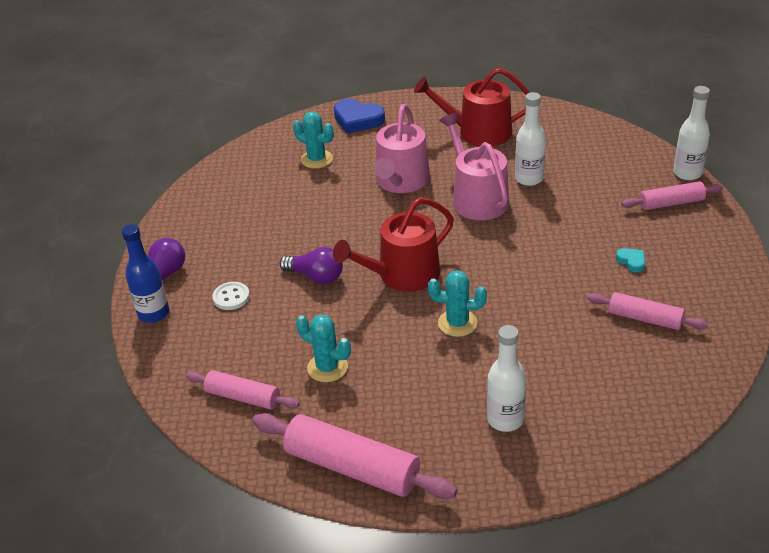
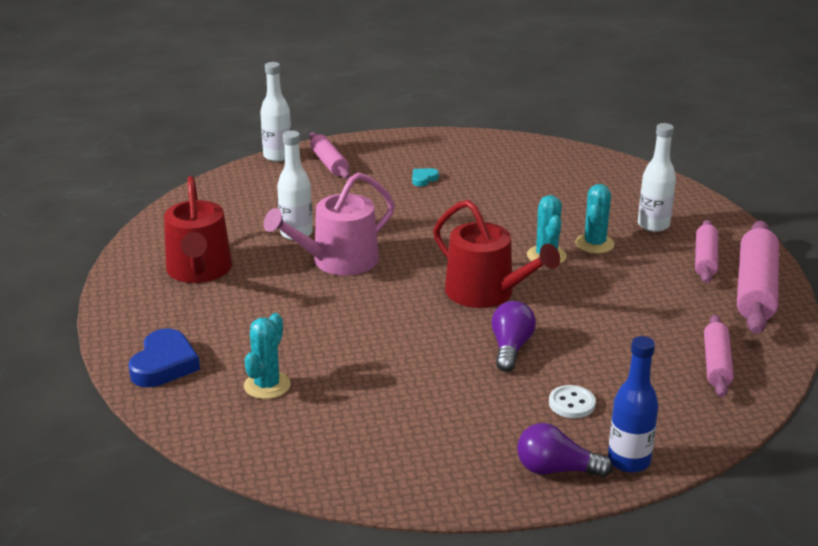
camera: 105 degrees left, 10 degrees down
turquoise cactus [296,315,351,382] -> turquoise cactus moved to [575,184,615,254]
pink watering can [374,104,430,193] -> none
pink rolling pin [587,292,708,330] -> pink rolling pin moved to [695,220,718,283]

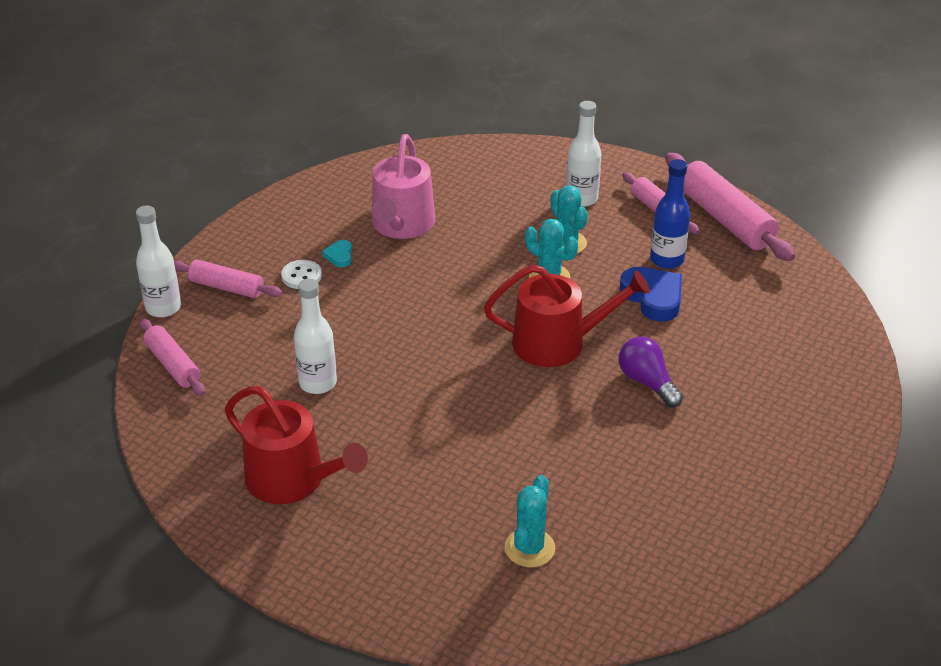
camera: 45 degrees left, 10 degrees up
blue heart [128,329,200,387] -> blue heart moved to [620,267,682,321]
turquoise cactus [244,313,291,399] -> turquoise cactus turned 45 degrees clockwise [505,475,555,568]
pink watering can [263,172,395,276] -> pink watering can moved to [372,134,435,239]
purple light bulb [517,423,613,477] -> none
white button [549,385,596,418] -> white button moved to [281,260,322,289]
blue bottle [608,336,658,473] -> blue bottle moved to [650,159,690,269]
pink rolling pin [704,315,734,397] -> pink rolling pin moved to [139,318,205,396]

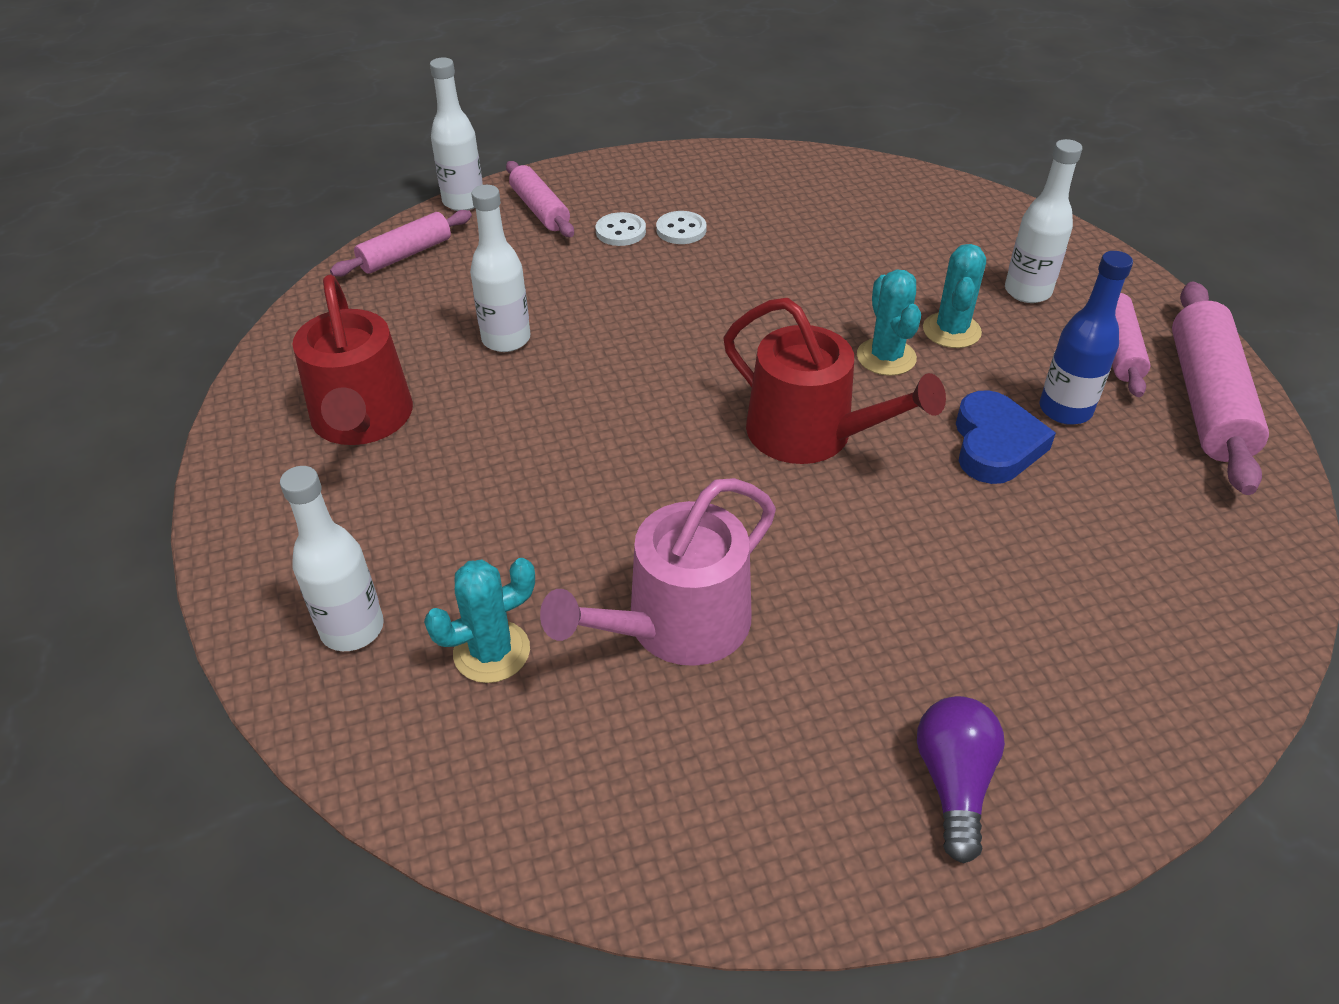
camera: 40 degrees right, 5 degrees up
pink rolling pin [139,318,205,396] -> pink rolling pin turned 45 degrees clockwise [330,210,472,277]
turquoise heart [322,240,352,267] -> white button [656,211,707,244]
pink watering can [372,134,435,239] -> pink watering can moved to [540,478,776,666]
purple light bulb [619,336,683,407] -> purple light bulb moved to [917,696,1005,863]
none -> white bottle [280,466,384,651]

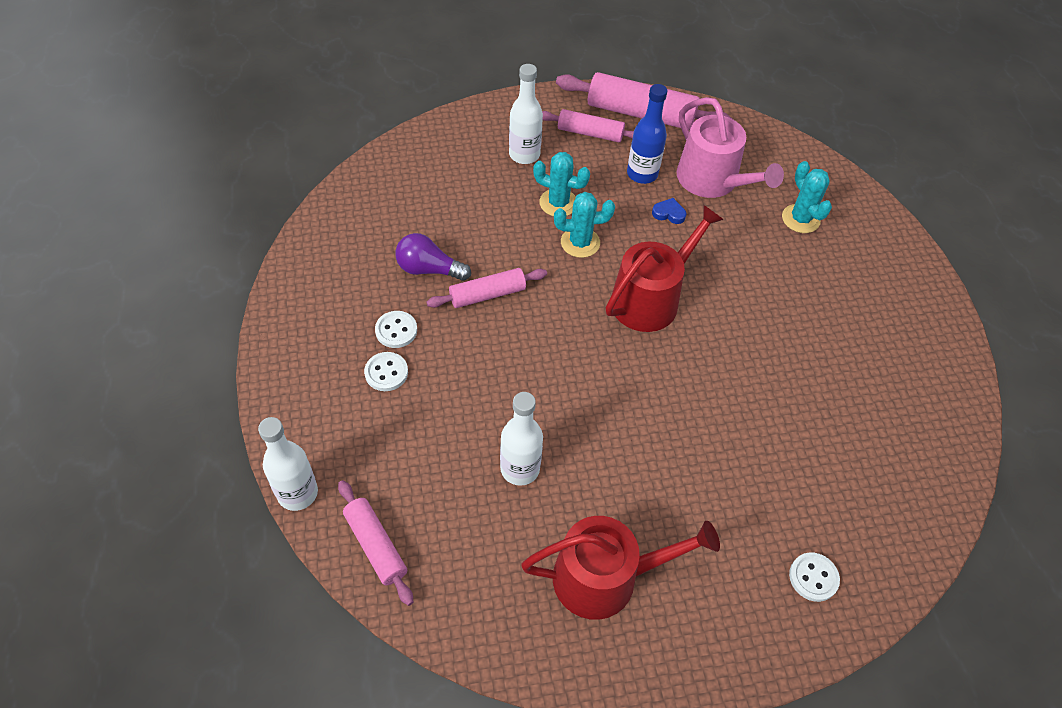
camera: 85 degrees left, 10 degrees up
white bottle [280,466,384,651] -> white button [789,552,840,602]
turquoise cactus [424,558,535,683] -> turquoise cactus moved to [782,161,832,233]
pink rolling pin [506,161,574,237] -> pink rolling pin moved to [427,268,547,308]
pink watering can [540,478,776,666] -> pink watering can moved to [676,97,784,198]
purple light bulb [917,696,1005,863] -> purple light bulb moved to [395,233,471,281]
blue heart [956,390,1056,484] -> blue heart [652,198,686,224], size x0.50

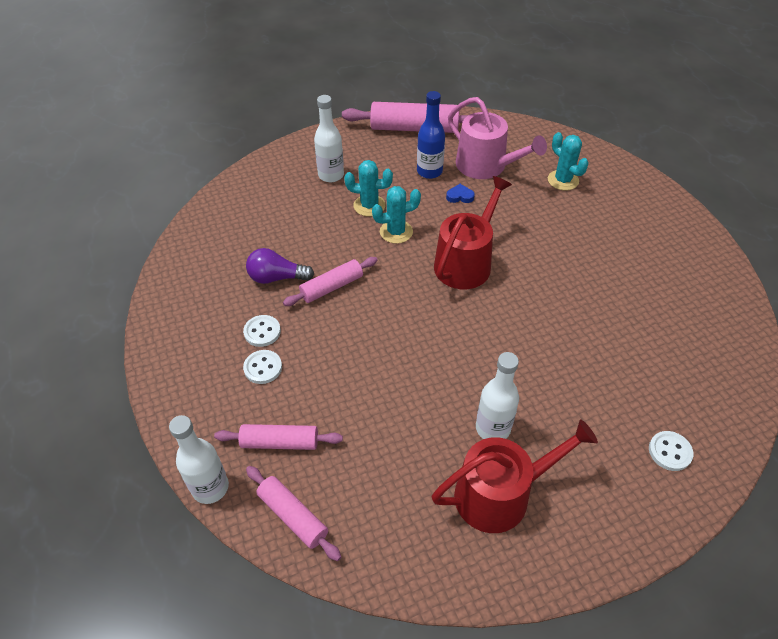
camera: 10 degrees left, 5 degrees down
white bottle [500,392,543,486] -> white bottle moved to [476,352,519,439]
pink rolling pin [542,109,634,142] -> pink rolling pin moved to [214,424,343,450]

